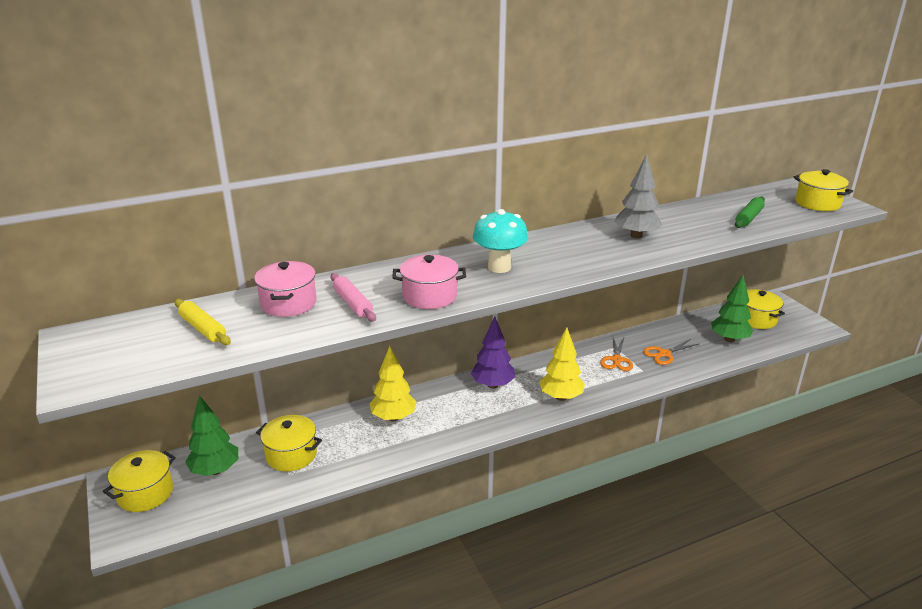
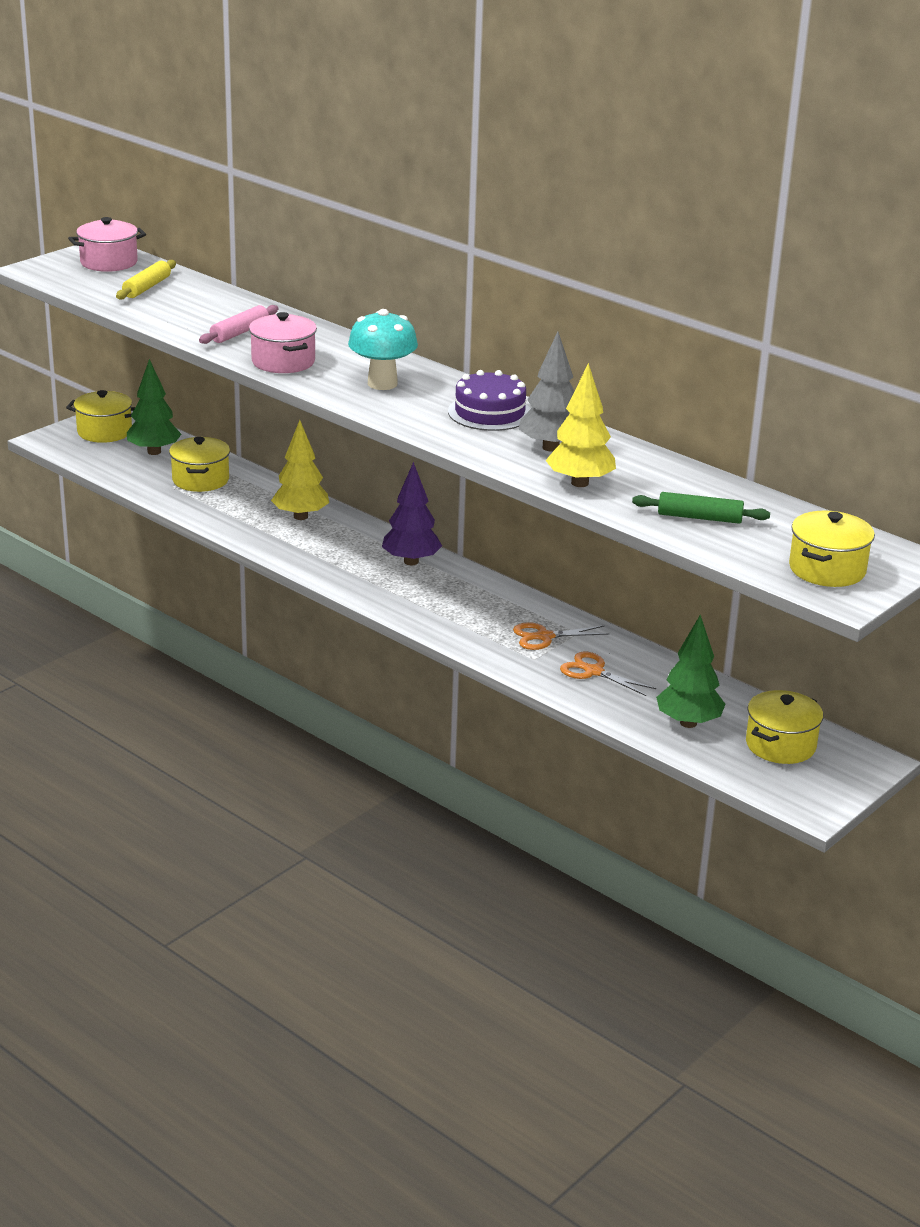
camera: 65 degrees right, 0 degrees up
pink pot [254,261,317,317] -> pink pot moved to [68,217,146,272]
yellow tree [539,327,585,401] -> yellow tree moved to [545,363,616,487]
none -> purple cake [448,370,531,431]

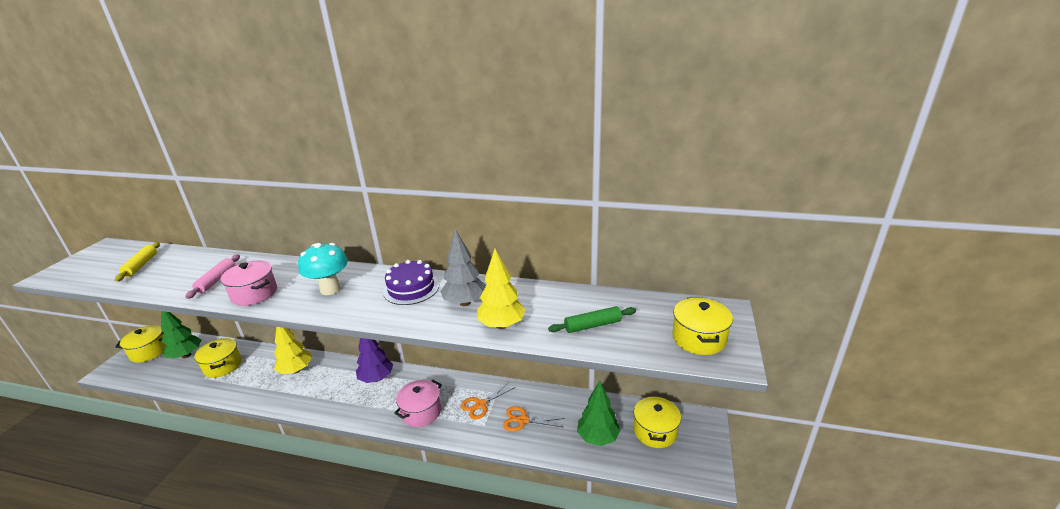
camera: 25 degrees left, 0 degrees up
pink pot [68,217,146,272] -> pink pot moved to [394,380,442,427]

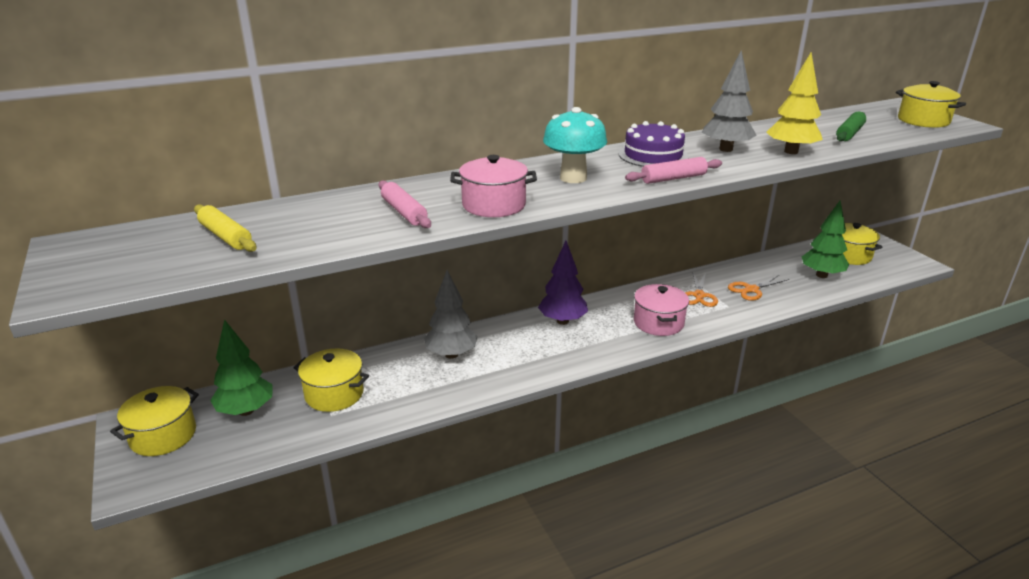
camera: 40 degrees left, 0 degrees up
yellow tree [274,327,312,374] -> grey tree [424,270,478,359]
none -> pink rolling pin [625,157,722,184]

